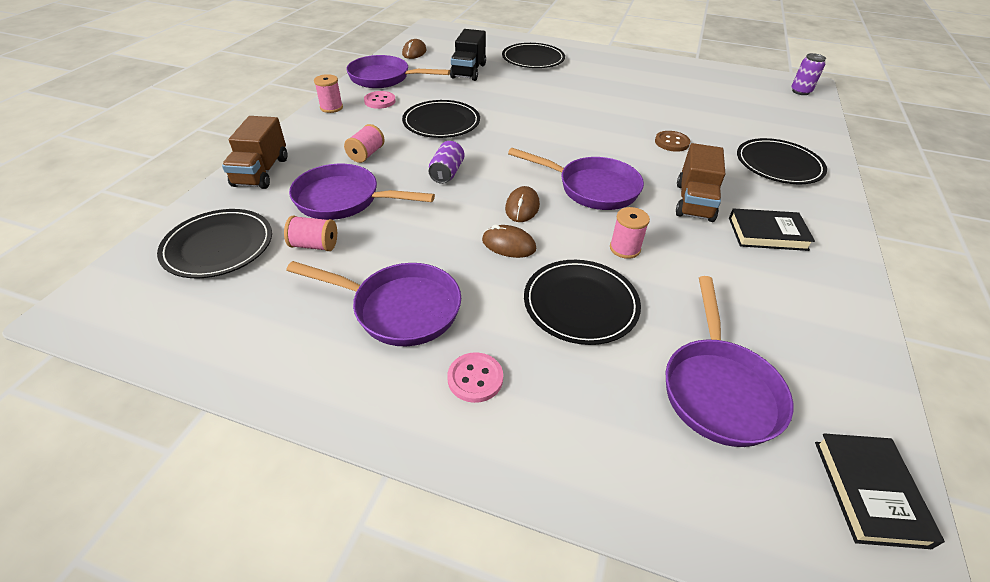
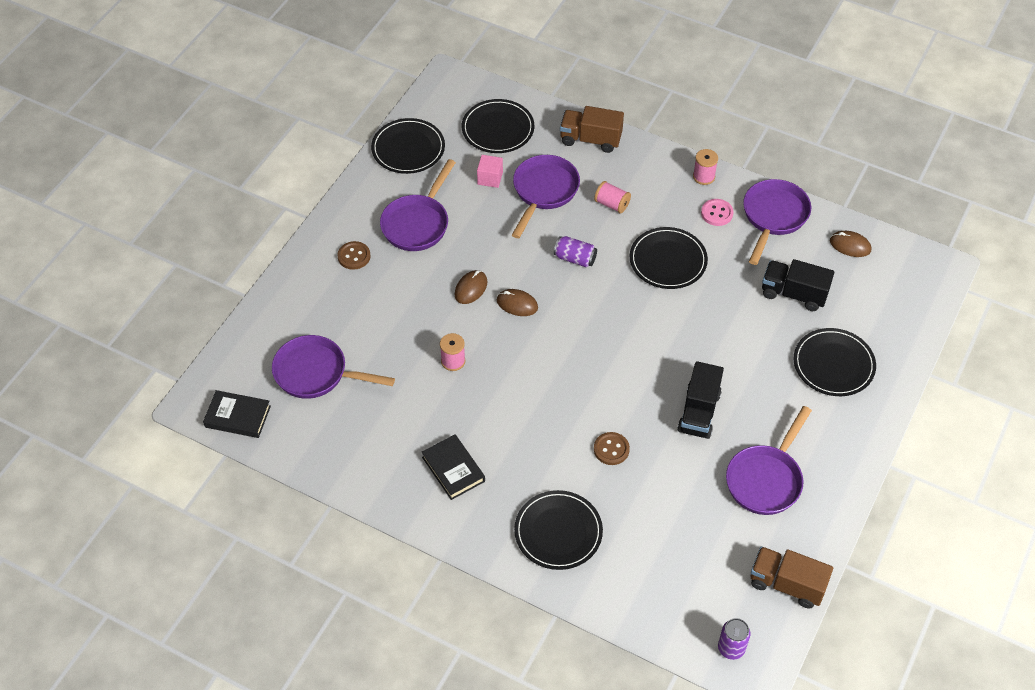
camera: 100 degrees right, 10 degrees up
pink spool [284,215,337,251] -> pink cube [477,155,503,188]
pink button [447,352,503,403] -> brown button [337,241,371,270]
purple pan [508,148,644,210] -> purple pan moved to [726,406,812,515]
black plate [524,260,641,345] -> black plate moved to [371,118,445,174]
brown truck [676,143,725,222] -> brown truck moved to [751,547,833,609]
black book [729,208,815,251] -> black book turned 45 degrees counterclockwise [421,434,485,500]
none -> black truck [677,361,724,439]

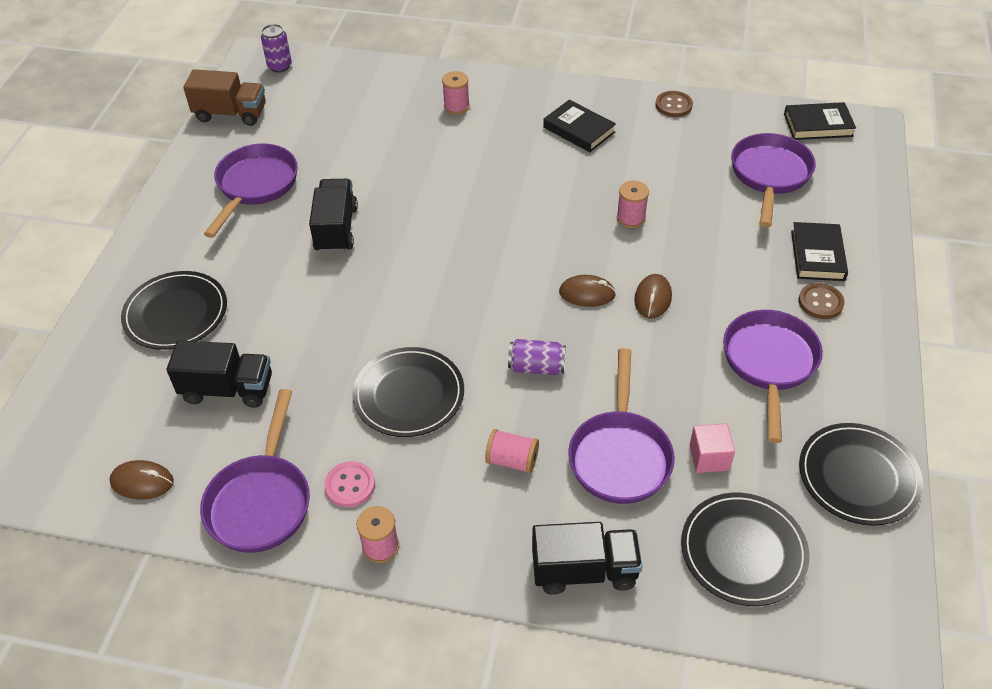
camera: 165 degrees right, 5 degrees down
purple pan [272,335,395,399] -> purple pan turned 75 degrees counterclockwise [731,133,816,227]
black plate [514,490,603,570] -> pink spool [442,71,470,115]
brown truck [560,106,624,153] -> black truck [532,522,642,595]
brown button [594,432,630,465] -> brown button moved to [655,91,693,117]
none -> black book [791,222,848,281]

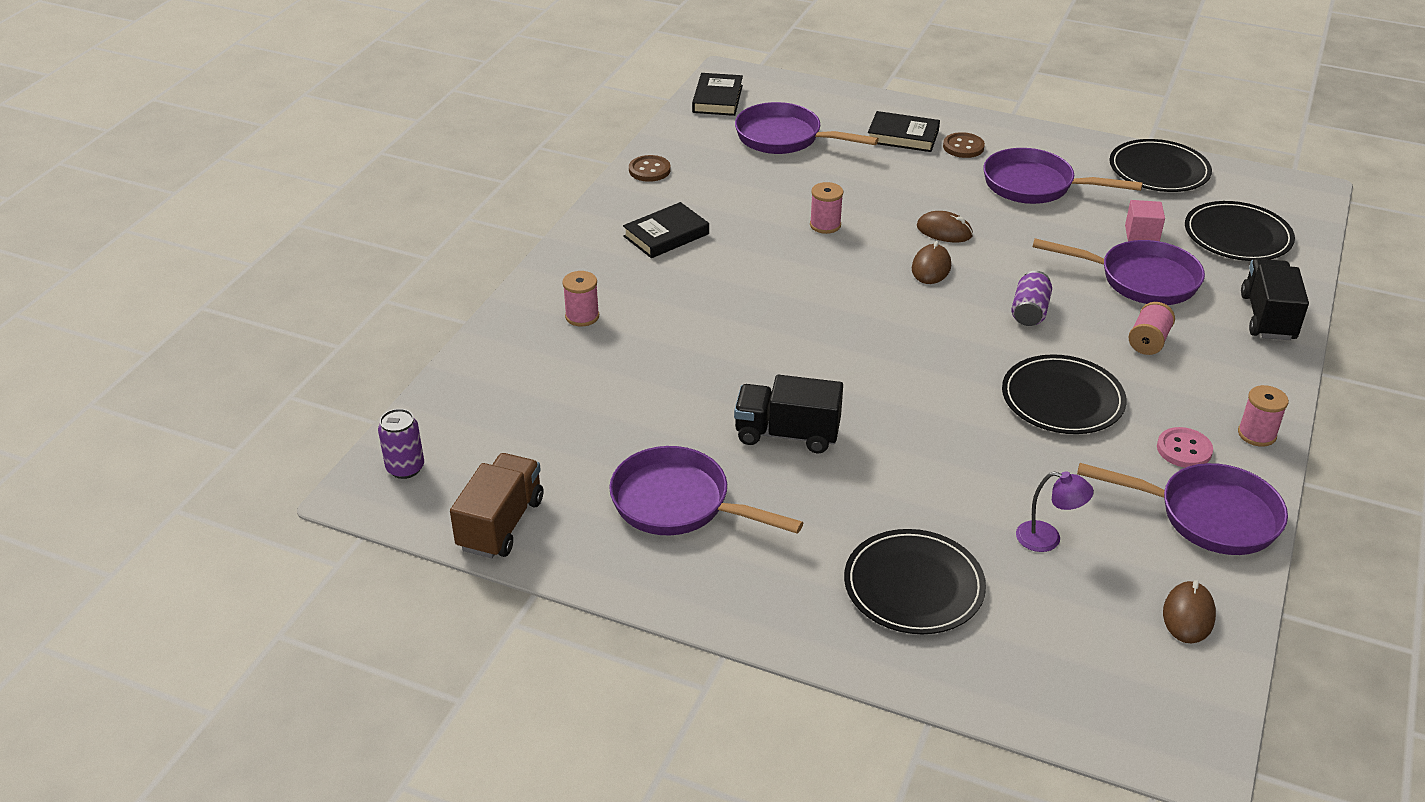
camera: 80 degrees left, 10 degrees down
black truck [167,340,272,408] -> purple lamp [1016,471,1094,552]

